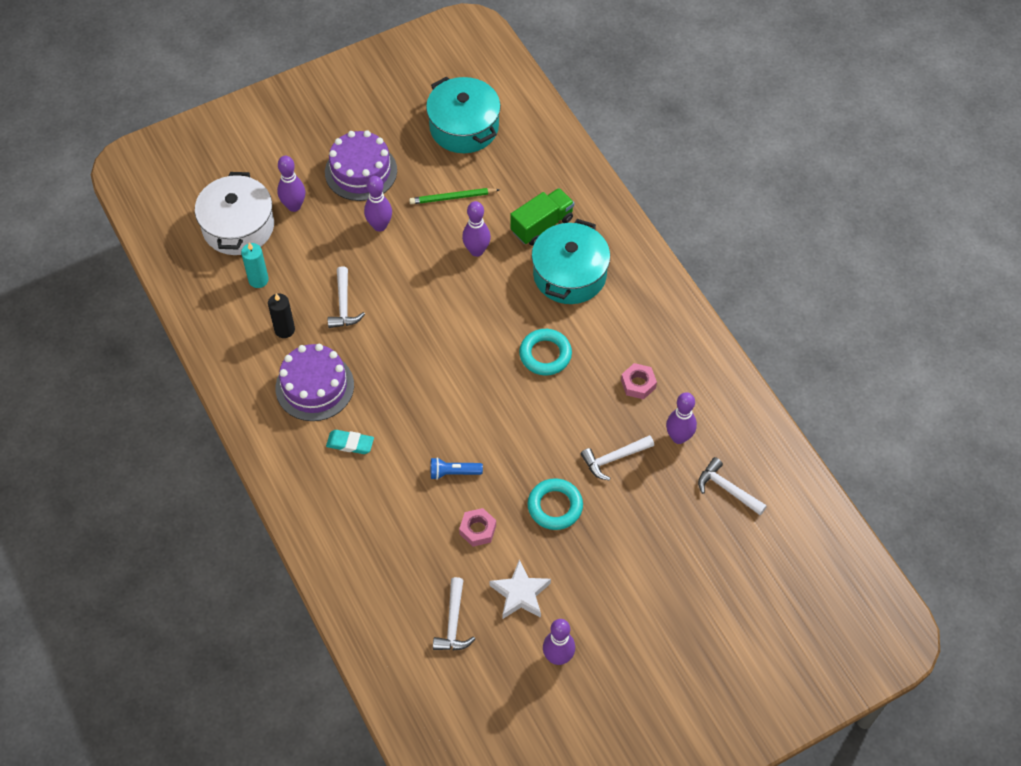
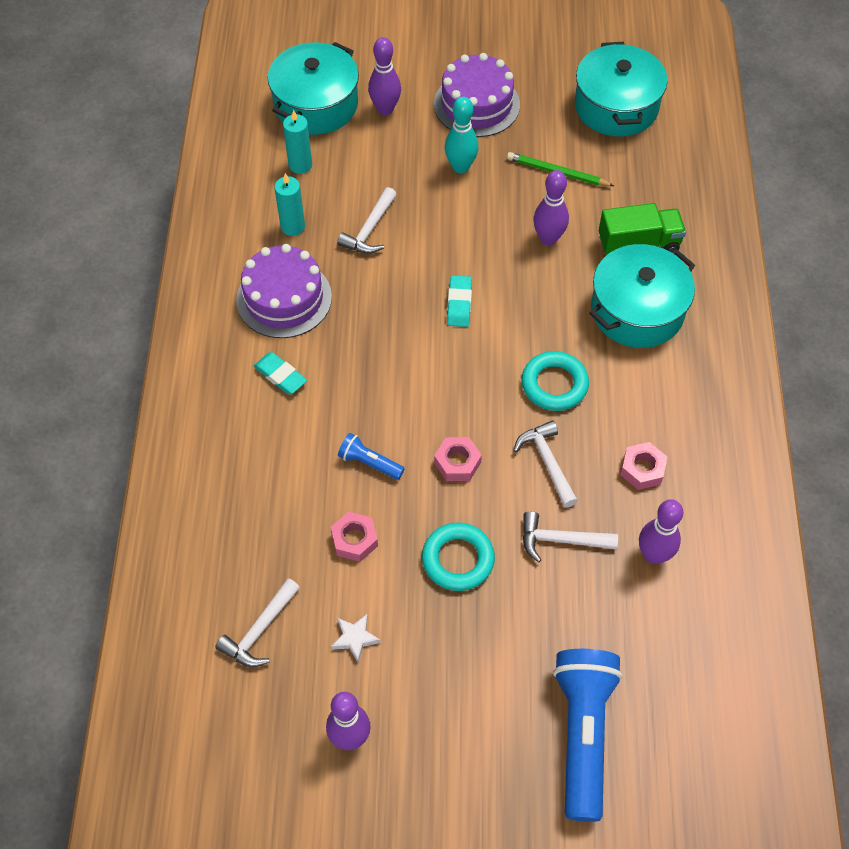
camera: 30 degrees right, 0 degrees up
white pot [195,172,274,255] -> turquoise pot [268,42,359,135]
black candle [268,293,295,338] -> turquoise candle [274,173,305,236]
purple bowling pin [364,176,392,232] -> turquoise bowling pin [444,97,479,173]
white star [489,559,551,619] -> white star [331,614,380,662], size x0.61
white hammer [698,457,767,515] -> white hammer moved to [514,420,578,508]
none -> pink nut [434,437,482,481]
none -> turquoise eraser [447,275,472,327]
none -> blue flashlight [553,649,623,822]

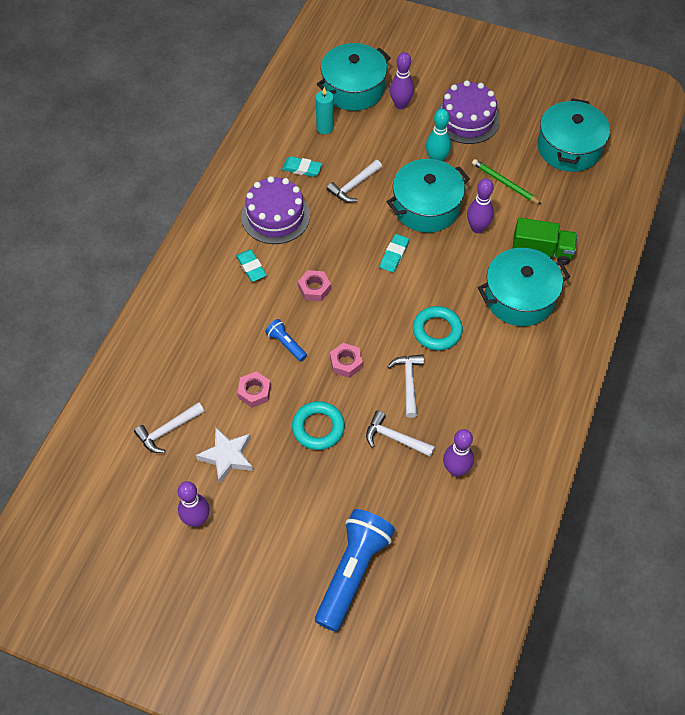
camera: 20 degrees right, 0 degrees up
turquoise candle [274,173,305,236] -> turquoise eraser [282,156,322,177]
white star [331,614,380,662] -> white star [196,428,253,484], size x1.65
pink nut [620,442,667,490] -> pink nut moved to [298,270,331,302]
none -> turquoise pot [387,159,470,233]

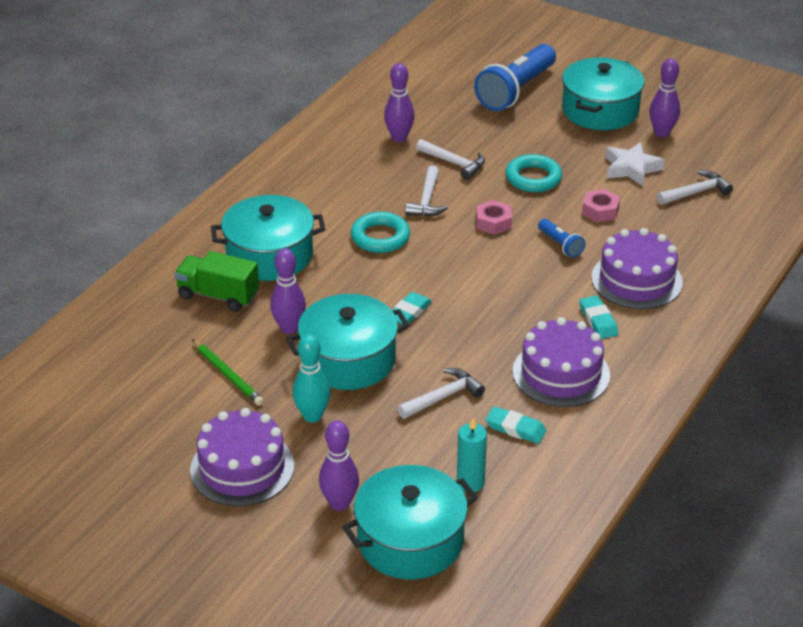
camera: 170 degrees left, 20 degrees down
pink nut [298,270,331,302] -> none
turquoise pot [537,98,610,172] -> turquoise pot moved to [562,57,645,130]
none -> purple cake [591,228,683,309]

